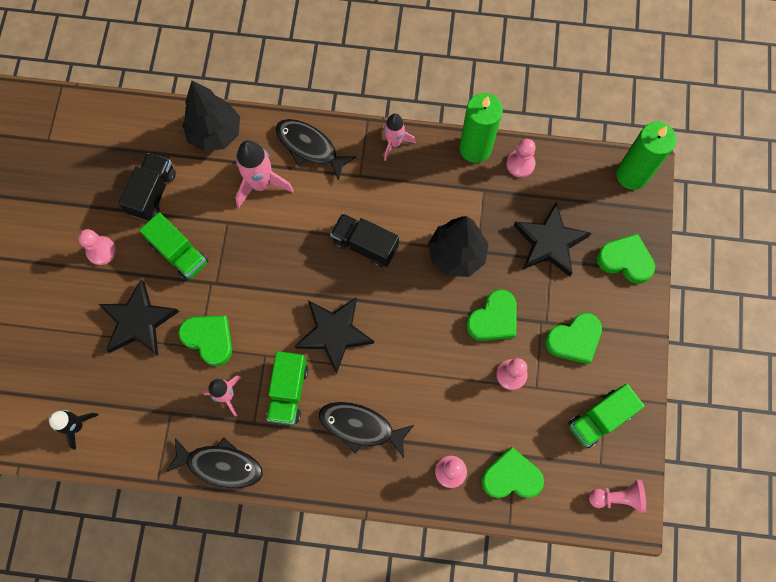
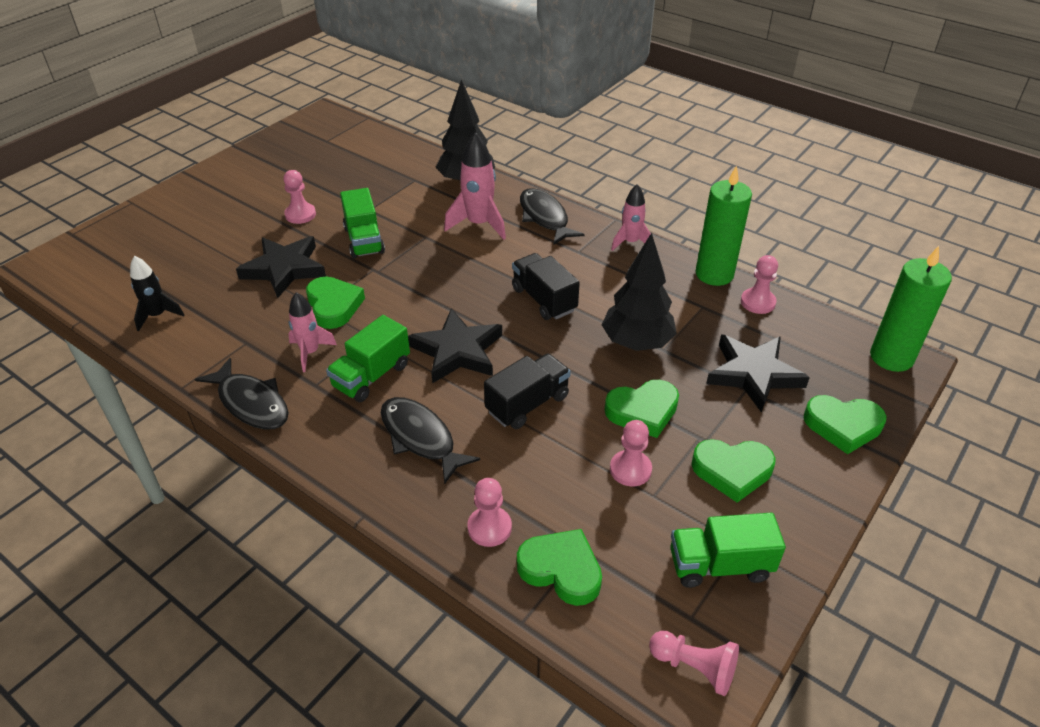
camera: 30 degrees right, 30 degrees down
black truck [119,153,176,221] -> black truck moved to [484,354,571,429]
green heart [597,233,655,284] -> green heart turned 135 degrees clockwise [804,395,887,454]

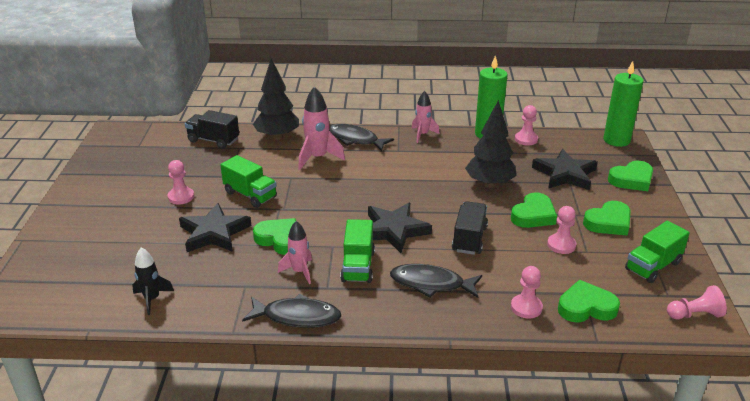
camera: 35 degrees left, 10 degrees down
black truck [512,253,580,320] -> black truck moved to [185,110,239,149]

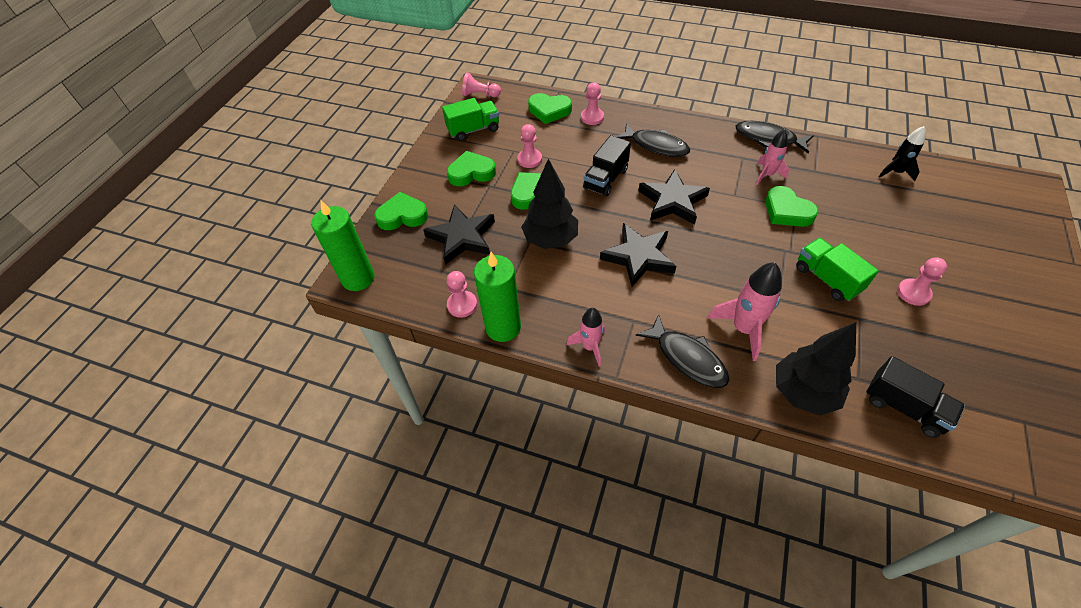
camera: 160 degrees left, 20 degrees up
black star [179,203,251,252] -> black star moved to [600,223,677,287]
green truck [340,219,375,283] -> none

